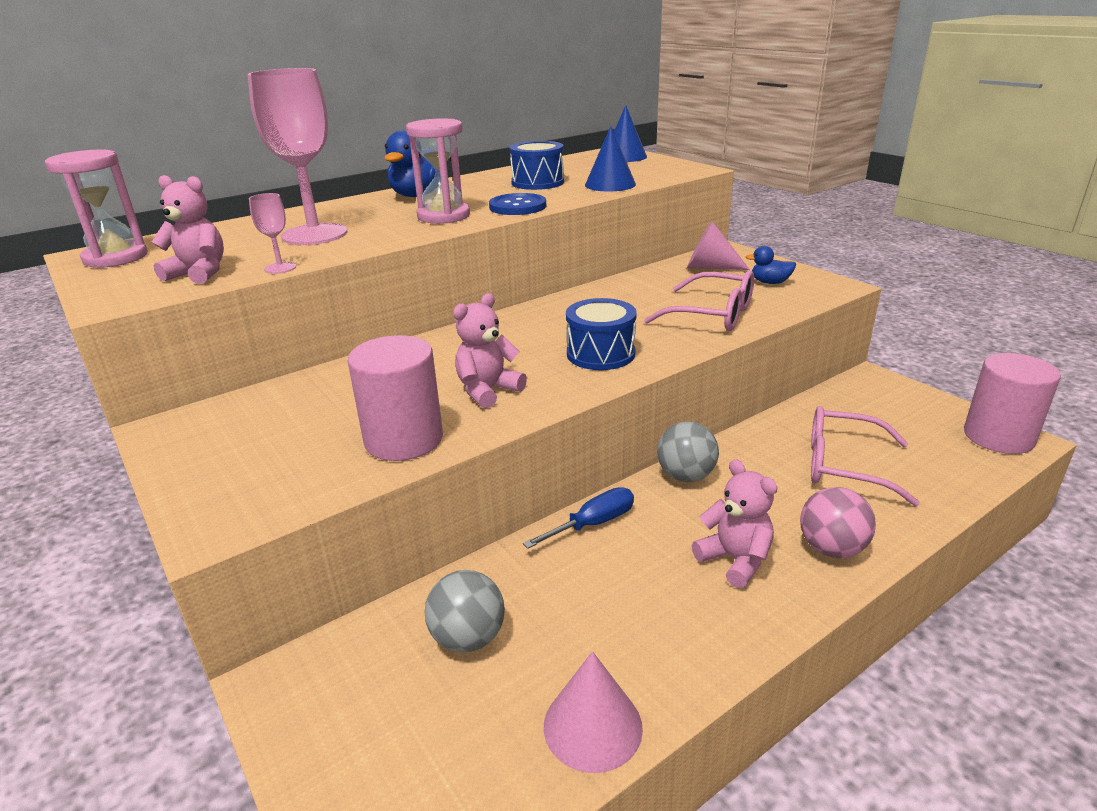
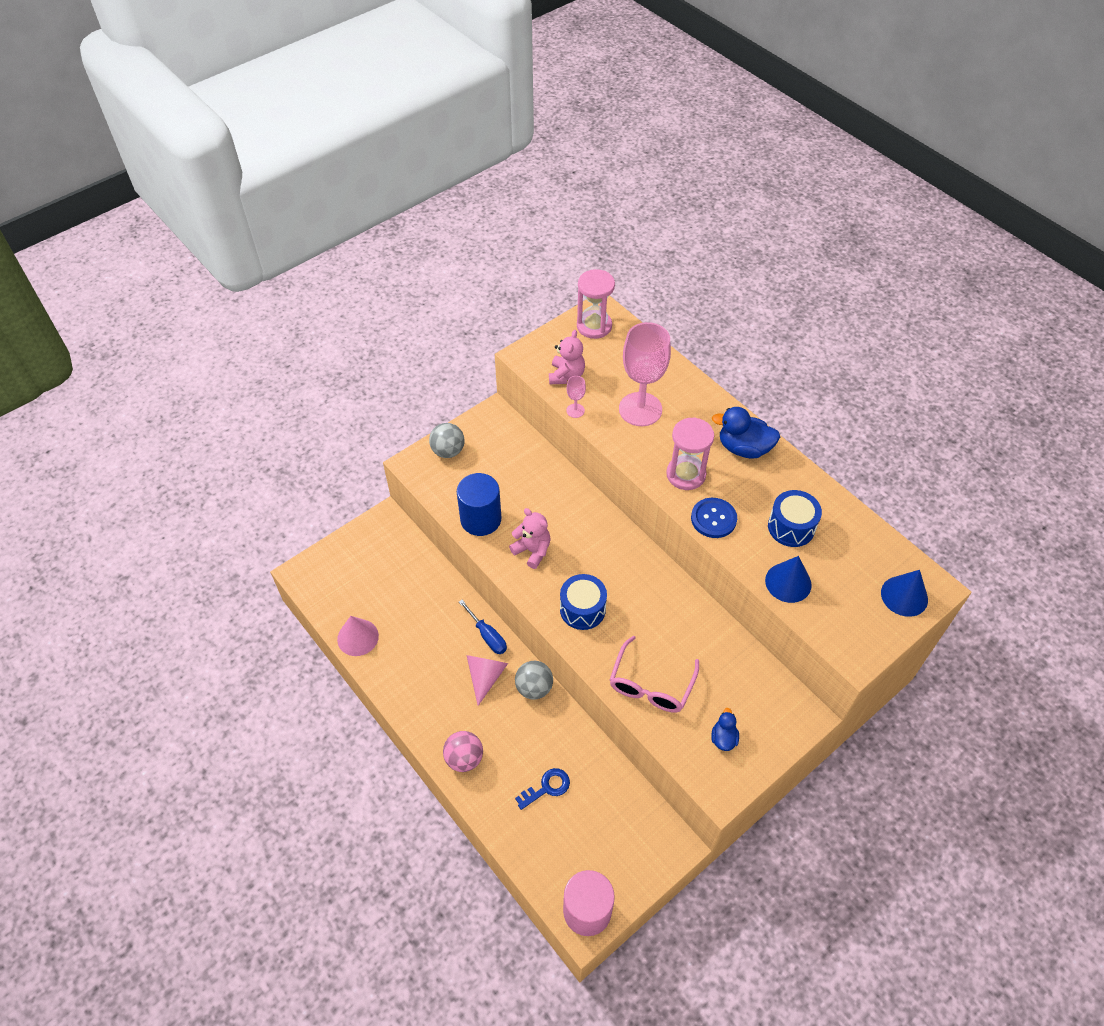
camera: 85 degrees right, 25 degrees up
pink cylinder [348,335,443,461] -> blue cylinder [457,473,501,536]
grey ball [425,570,505,652] -> grey ball moved to [429,423,465,458]
pink cone [687,221,750,270] -> pink cone moved to [467,655,508,706]
pink teddy bear [692,459,778,588] -> none
pink glasses [811,406,920,506] -> blue key [515,768,570,810]

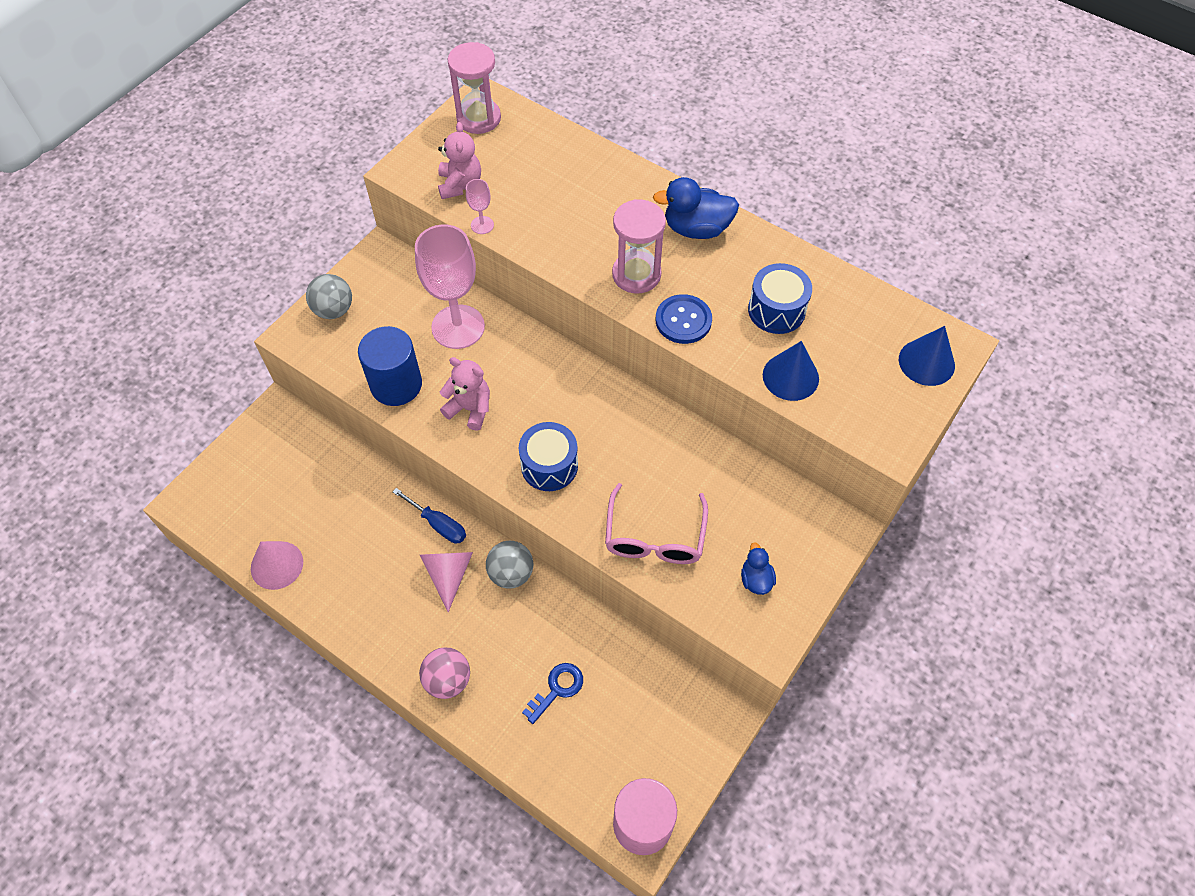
camera: 15 degrees left, 5 degrees up
pink goblet [619,322,671,426] -> pink goblet moved to [415,224,485,349]

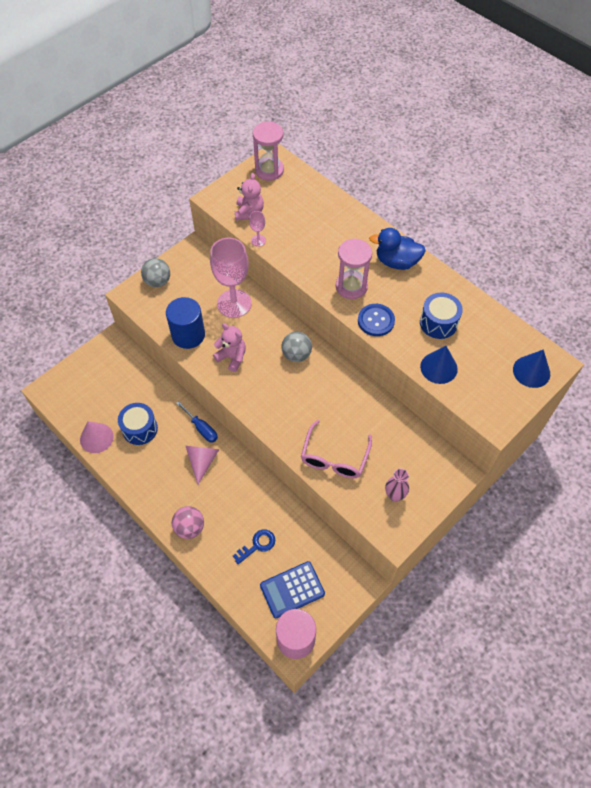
camera: 10 degrees right, 0 degrees up
grey ball [486,541,533,589] -> grey ball moved to [281,332,312,362]
blue drum [519,422,578,491] -> blue drum moved to [118,403,158,445]
blue duck [741,542,776,595] -> pink vase [385,469,409,502]
none -> blue calculator [260,561,325,618]

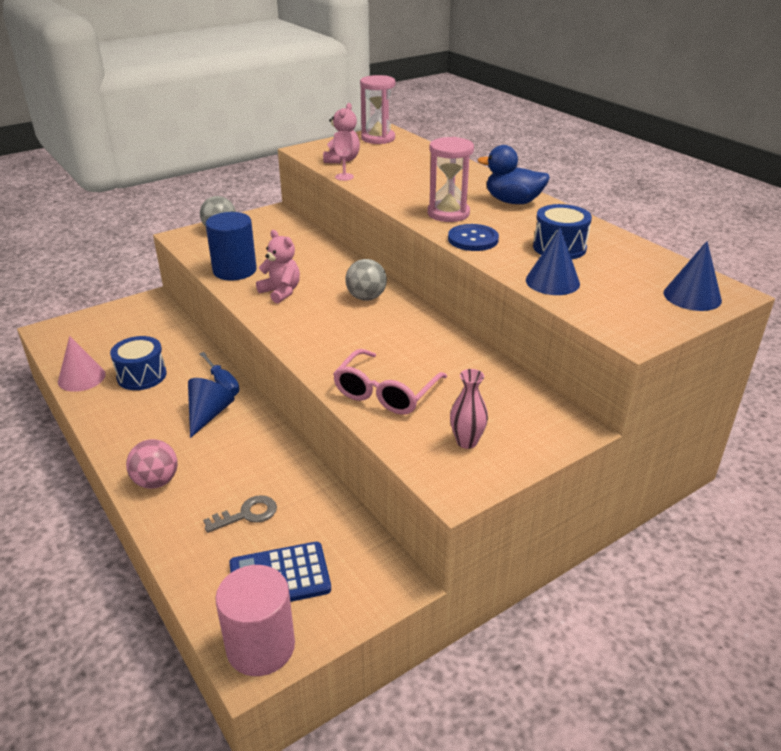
camera: 10 degrees right, 25 degrees down
pink cone [186,446,220,485] -> blue cone [188,378,234,438]
pink goblet [210,238,251,318] -> none
blue key [233,529,275,564] -> grey key [203,495,277,533]

